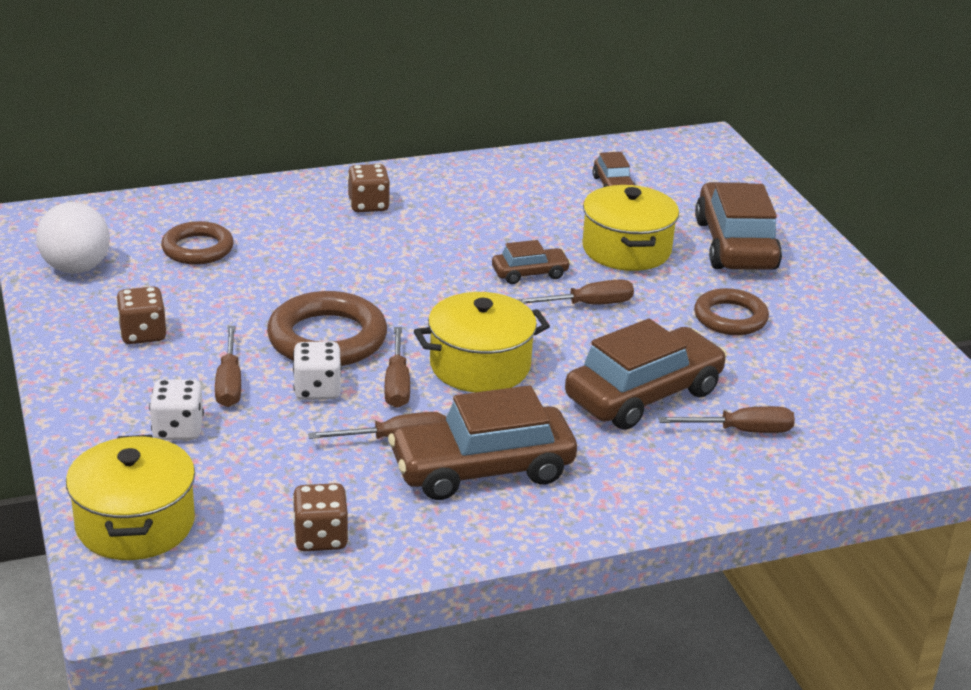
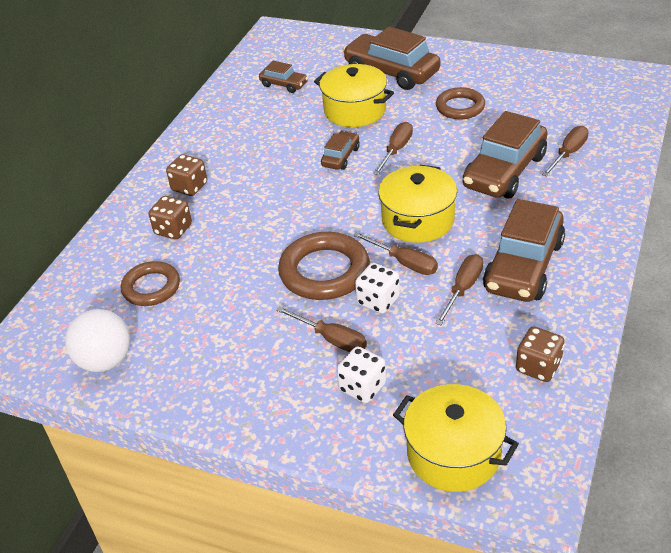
camera: 45 degrees left, 10 degrees up
brown dice [116,286,166,344] -> brown dice moved to [149,196,192,239]
brown car [565,319,727,430] -> brown car turned 150 degrees counterclockwise [463,111,547,199]

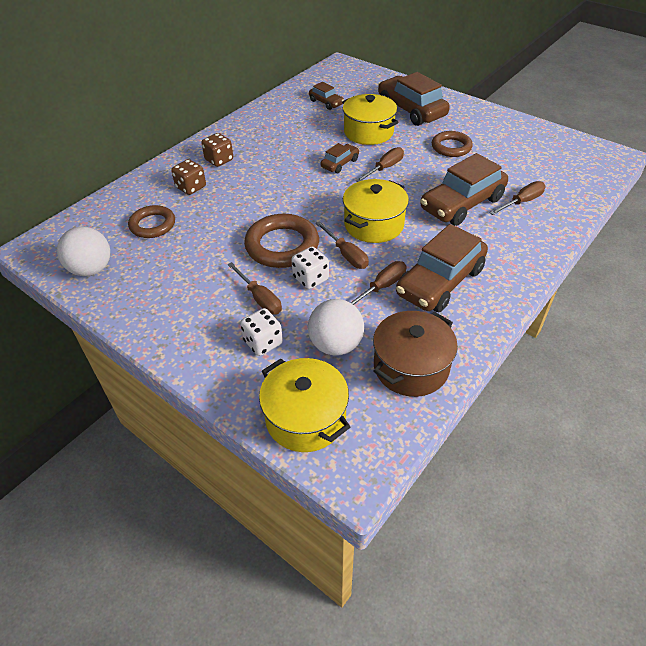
camera: 15 degrees right, 5 degrees up
brown dice [516,326,565,382] -> brown pot [373,311,458,397]
none -> white ball [308,299,364,356]

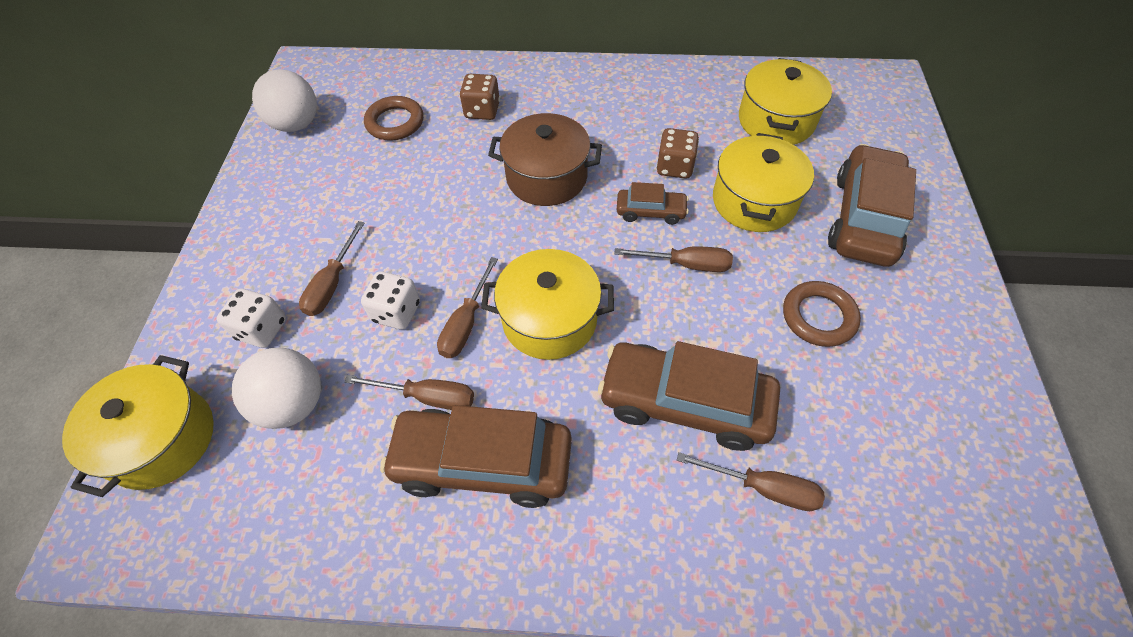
camera: 55 degrees right, 10 degrees up
brown dice [201,133,233,167] -> brown dice moved to [656,128,699,179]
brown ring [244,214,319,268] -> none
brown car [309,82,344,110] -> yellow pot [739,58,832,145]
brown pot [373,311,458,397] -> brown pot moved to [488,113,602,206]

